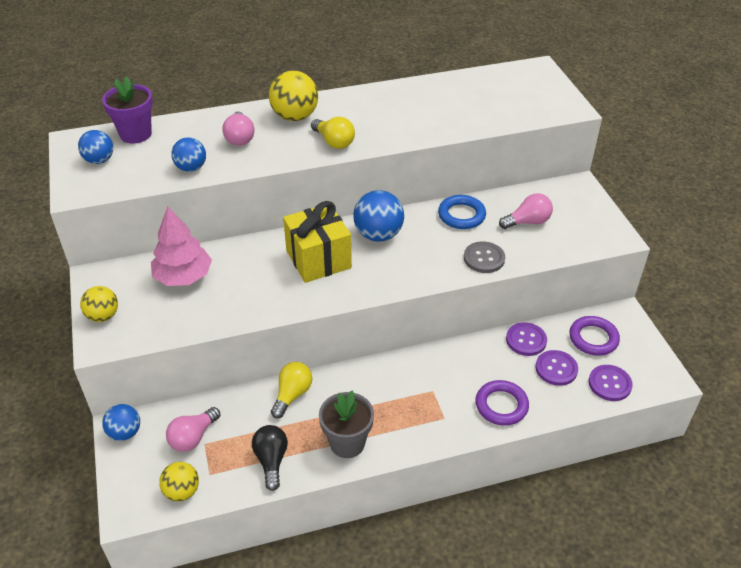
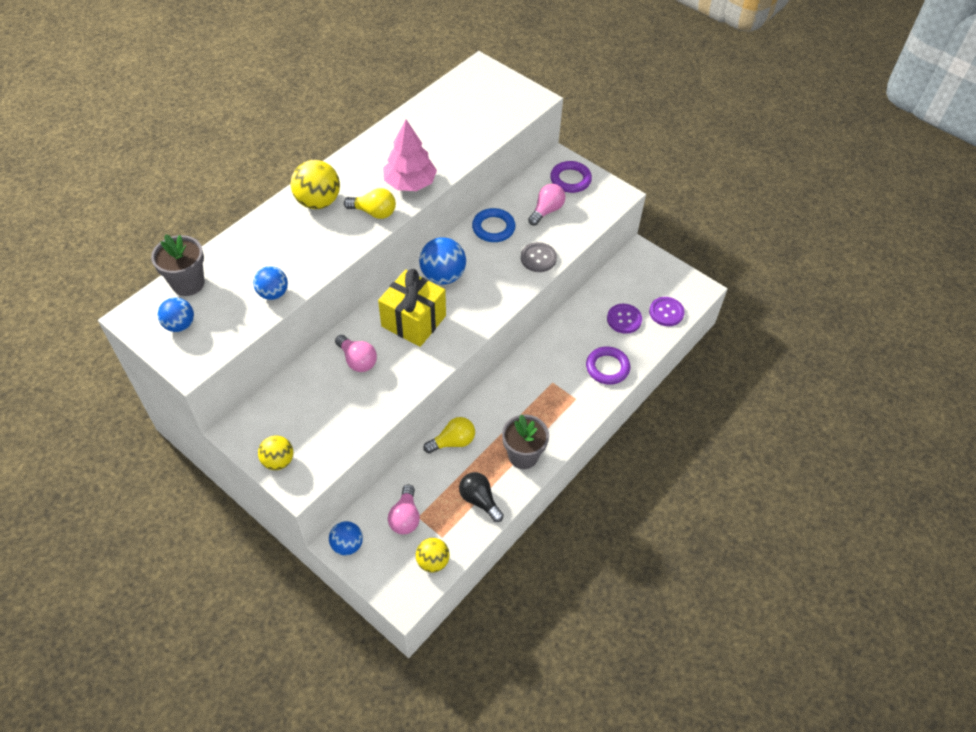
camera: 35 degrees left, 10 degrees up
purple flower pot [102,77,153,144] -> grey flower pot [151,234,205,296]
pink tree [151,207,212,286] -> pink tree moved to [383,120,437,191]
pink light bulb [223,111,254,146] -> pink light bulb moved to [335,335,377,372]
yellow light bulb [271,362,312,419] -> yellow light bulb turned 75 degrees clockwise [423,417,475,453]
purple button [506,322,547,356] -> none
purple ring [569,316,620,356] -> purple ring moved to [550,161,592,193]

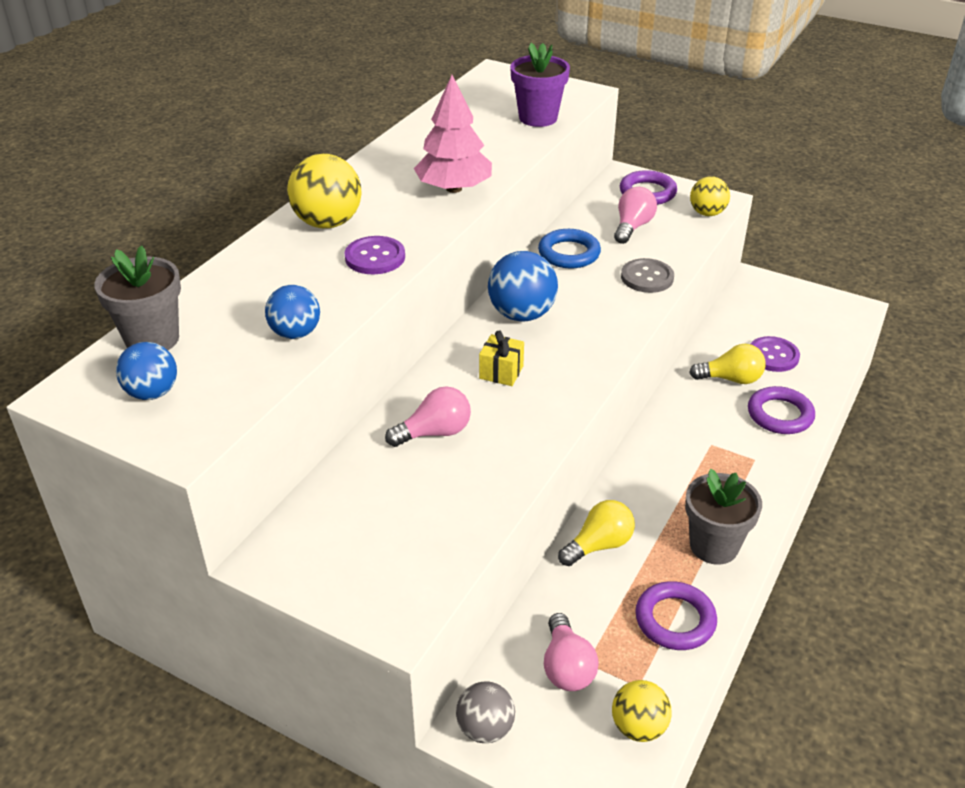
camera: 10 degrees left, 15 degrees down
yellow ball [258,435,293,470] -> yellow ball moved to [690,176,730,216]
blue ball [329,521,363,556] -> grey ball [456,681,515,743]
pink light bulb [335,335,377,372] -> pink light bulb turned 60 degrees counterclockwise [385,387,471,447]
yellow light bulb [344,188,396,219] -> yellow light bulb moved to [689,344,766,384]
yellow gift [378,269,446,347] -> yellow gift [479,331,524,386], size x0.48
black light bulb [459,472,504,522] -> purple ring [635,581,717,650]
purple button [649,297,685,326] -> purple button moved to [345,236,405,274]
none -> purple flower pot [510,43,570,127]

